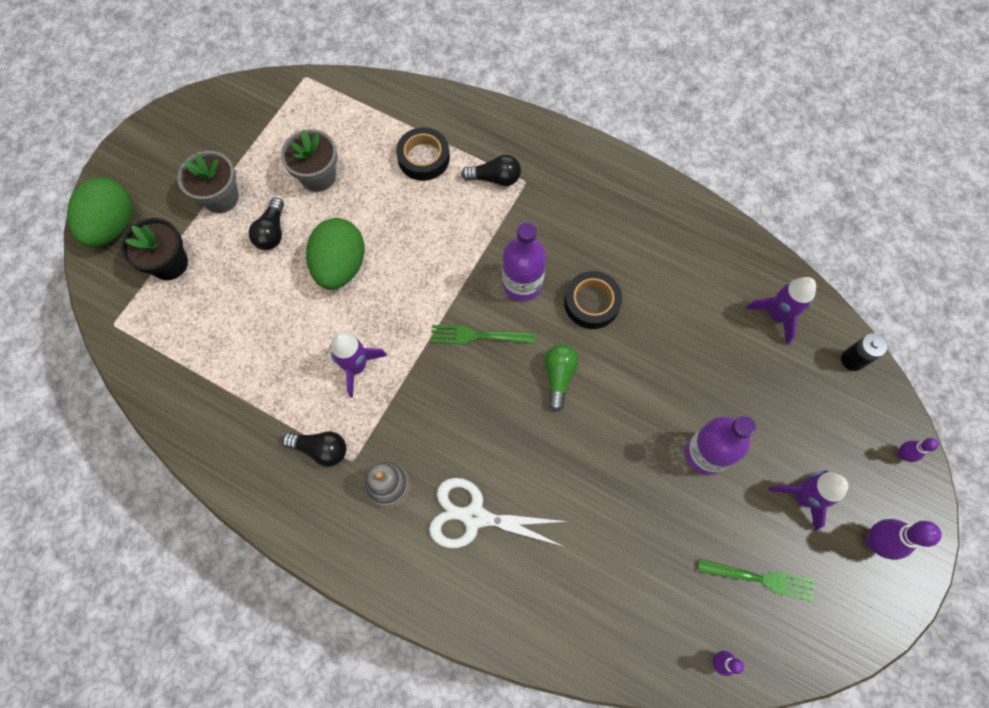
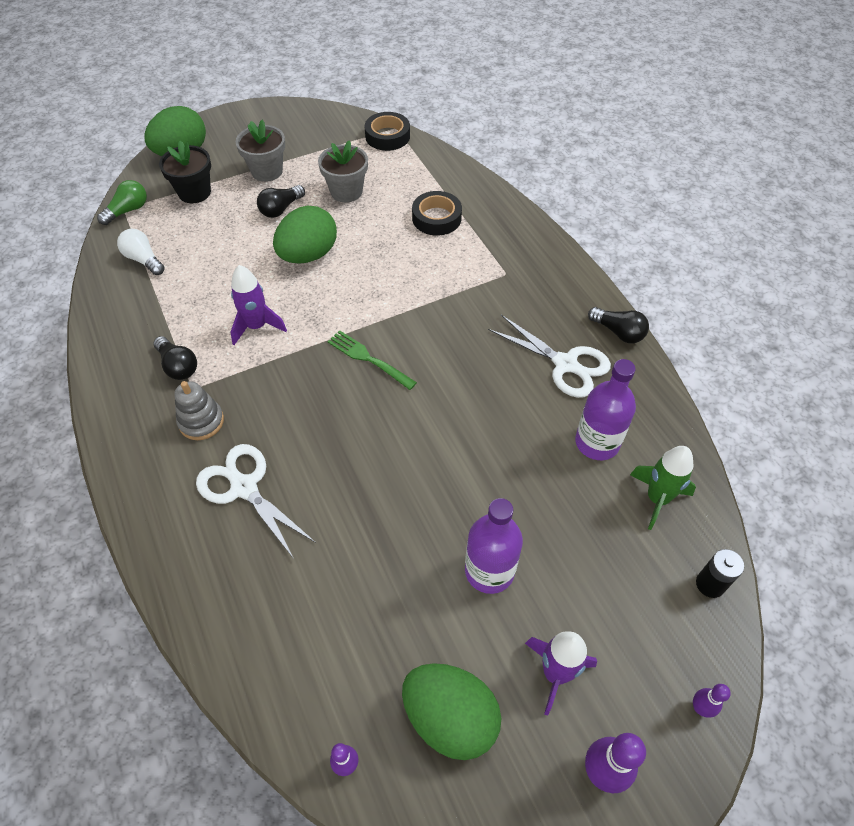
camera: 35 degrees right, 15 degrees down
black light bulb [461,155,521,186] -> black light bulb moved to [588,307,649,343]
purple bottle [502,222,547,302] -> purple bottle moved to [575,359,636,460]
green light bulb [545,344,579,412] -> green light bulb moved to [97,180,147,225]
black tape [564,271,622,329] -> black tape moved to [365,112,410,151]
green fork [698,559,815,601] -> green egg [402,663,502,760]
purple rocket [746,277,816,345] -> green rocket [630,446,696,530]
none -> white light bulb [117,229,165,275]
none -> white scissors [488,315,611,398]

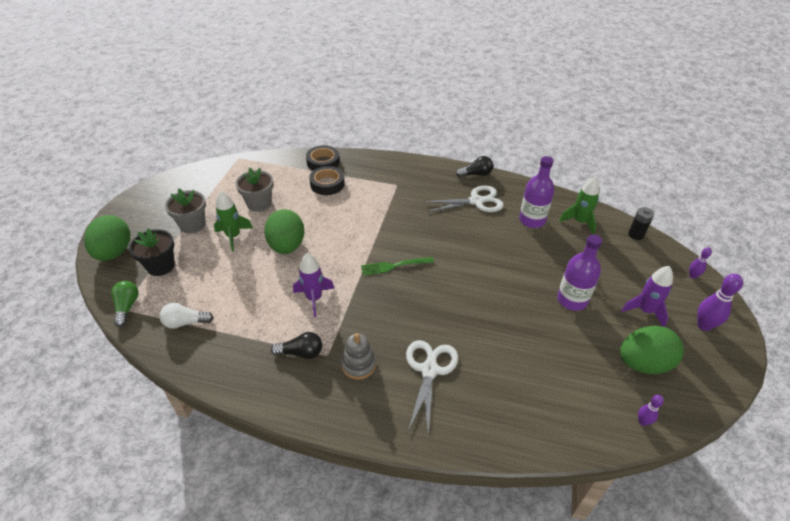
camera: 50 degrees left, 10 degrees down
white scissors [196,444,316,559] -> white scissors turned 105 degrees clockwise [406,340,458,435]
black light bulb [257,185,305,218] -> green rocket [214,191,253,252]
black tape [365,112,410,151] -> black tape moved to [306,145,340,171]

